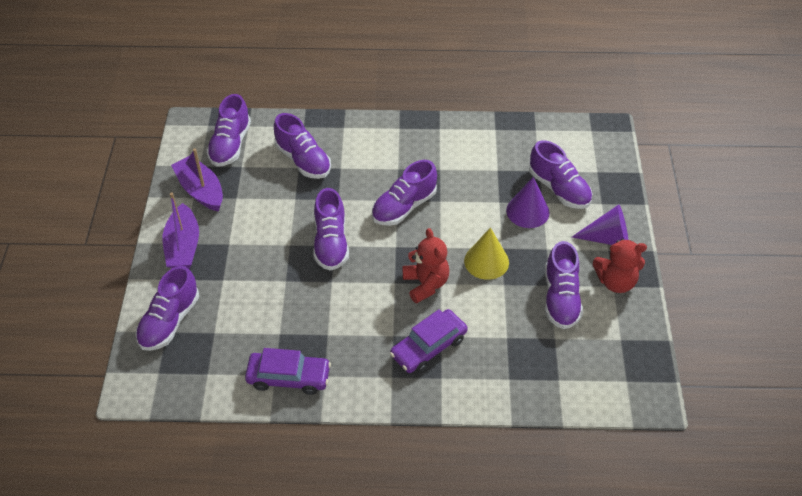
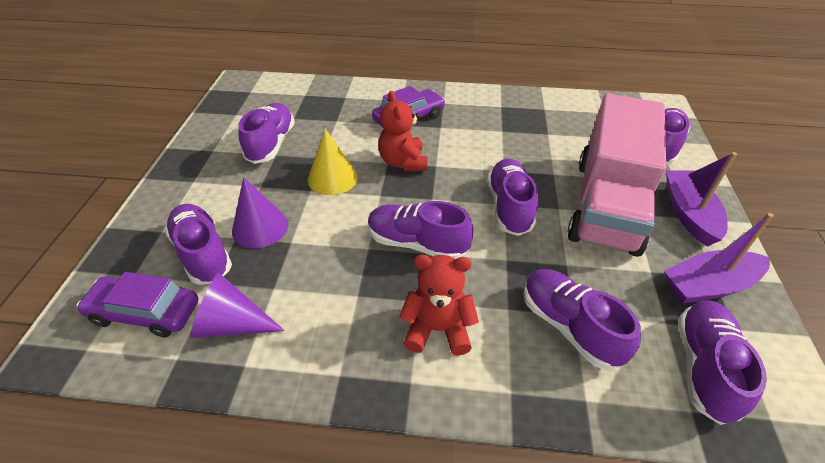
camera: 175 degrees left, 5 degrees down
purple boat [171,148,223,212] -> purple boat turned 105 degrees clockwise [664,213,774,304]
purple car [245,348,331,395] -> purple car moved to [77,272,199,338]
purple shoe [372,160,437,226] -> purple shoe turned 120 degrees counterclockwise [368,201,473,259]
purple cone [572,205,628,245] -> purple cone moved to [190,273,285,338]
red teddy bear [593,239,647,293] -> red teddy bear moved to [399,255,479,356]
none -> pink truck [568,94,666,257]

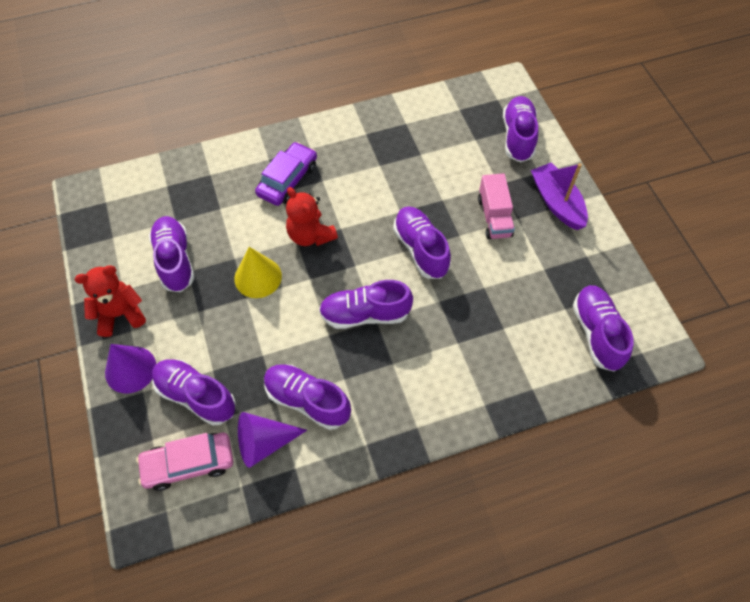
camera: 25 degrees left, 15 degrees up
purple car [77,272,199,338] -> pink car [136,433,233,491]
purple cone [232,177,288,248] -> purple cone moved to [105,344,156,393]
red teddy bear [399,255,479,356] -> red teddy bear moved to [75,265,146,337]
purple shoe [524,269,641,369] -> purple shoe moved to [264,364,351,430]
pink truck [568,94,666,257] -> pink truck [478,173,515,239], size x0.47
purple boat [664,213,774,304] -> none

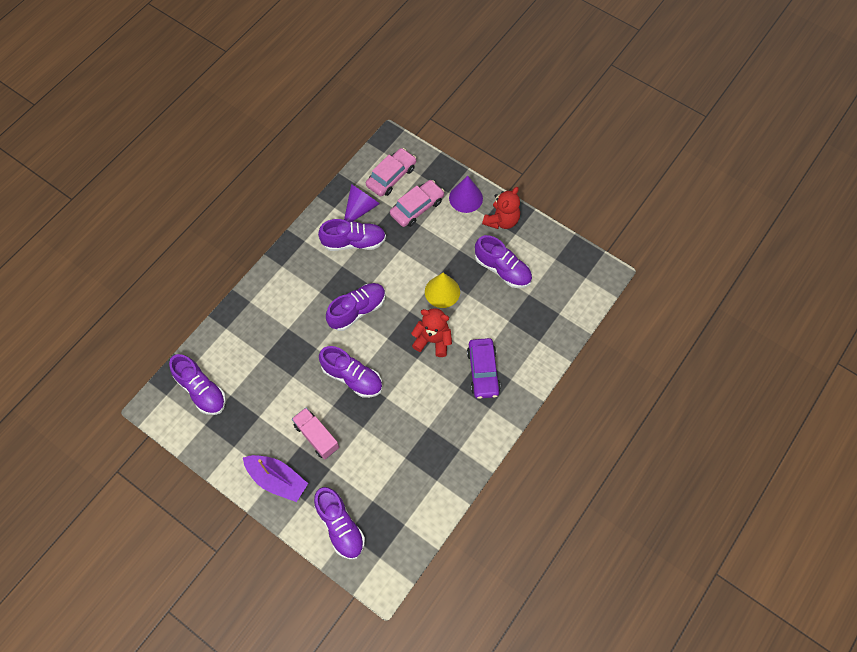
camera: 145 degrees right, 5 degrees up
purple shoe [152,359,236,426] -> pink car [390,180,445,227]

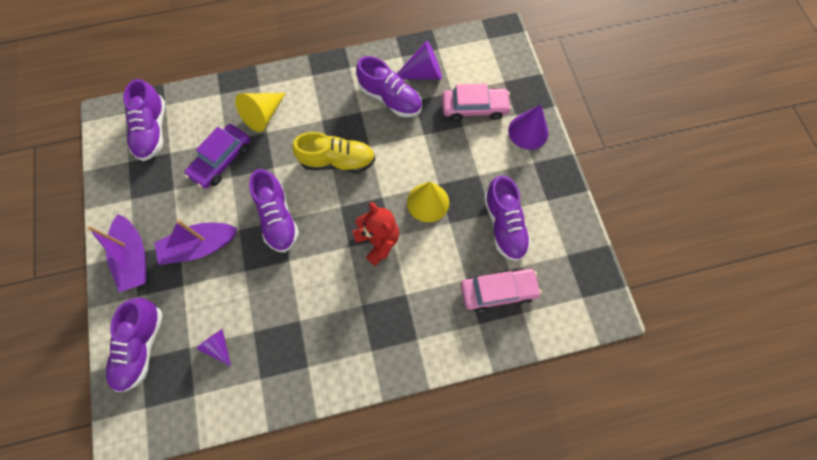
camera: 40 degrees right, 5 degrees up
pink truck [292,408,339,460] -> purple boat [154,220,237,265]
purple shoe [326,283,386,331] -> yellow shoe [292,132,375,173]
pink car [366,148,416,197] -> pink car moved to [461,268,542,312]
purple car [467,338,501,399] -> purple car moved to [185,124,250,189]
red teddy bear [482,187,520,229] -> none
none -> purple cone [196,329,231,366]
none -> yellow cone [235,93,285,132]

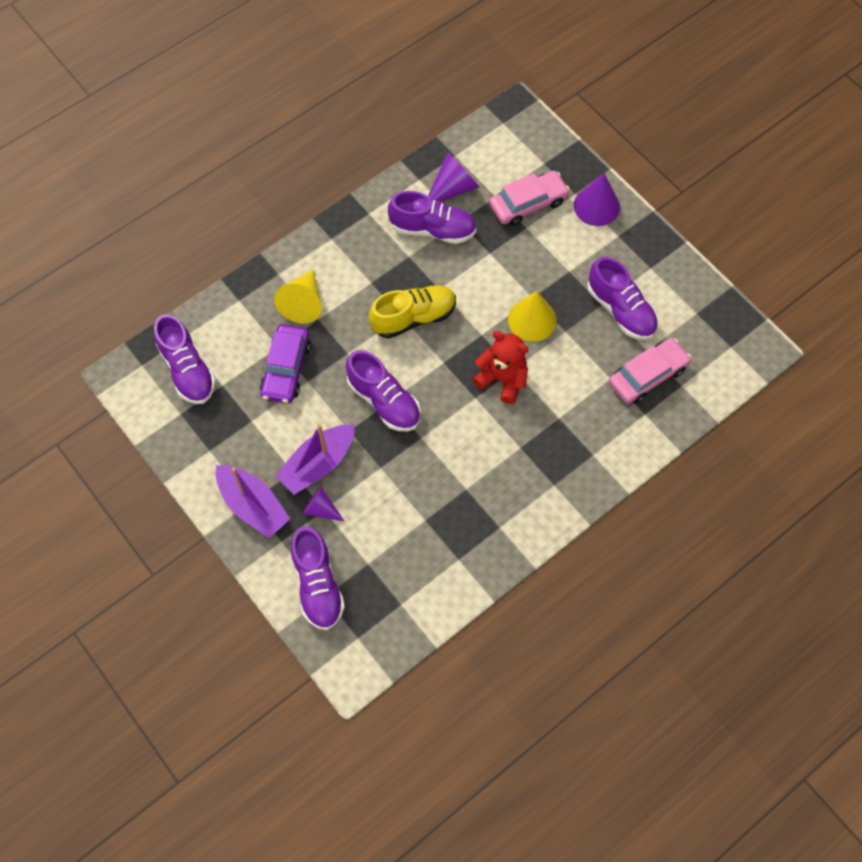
camera: 25 degrees left, 5 degrees down
purple cone [196,329,231,366] -> purple cone moved to [303,487,345,522]

